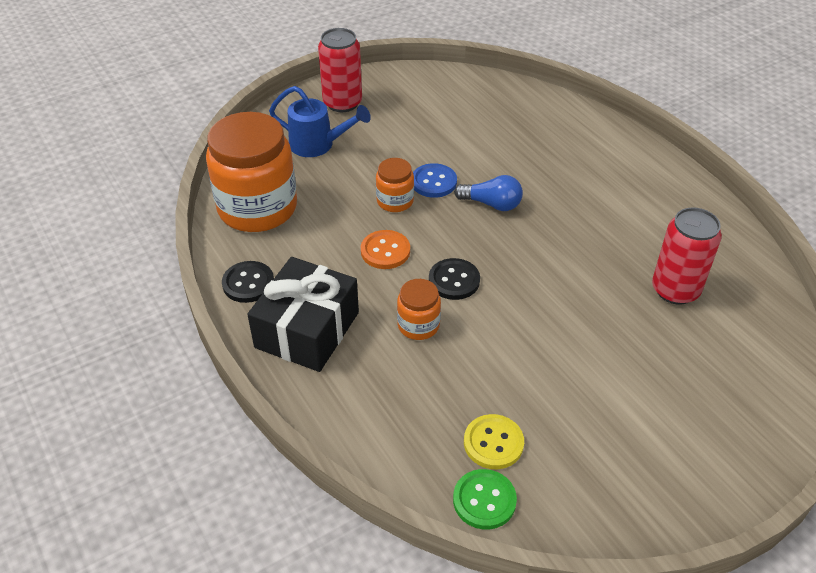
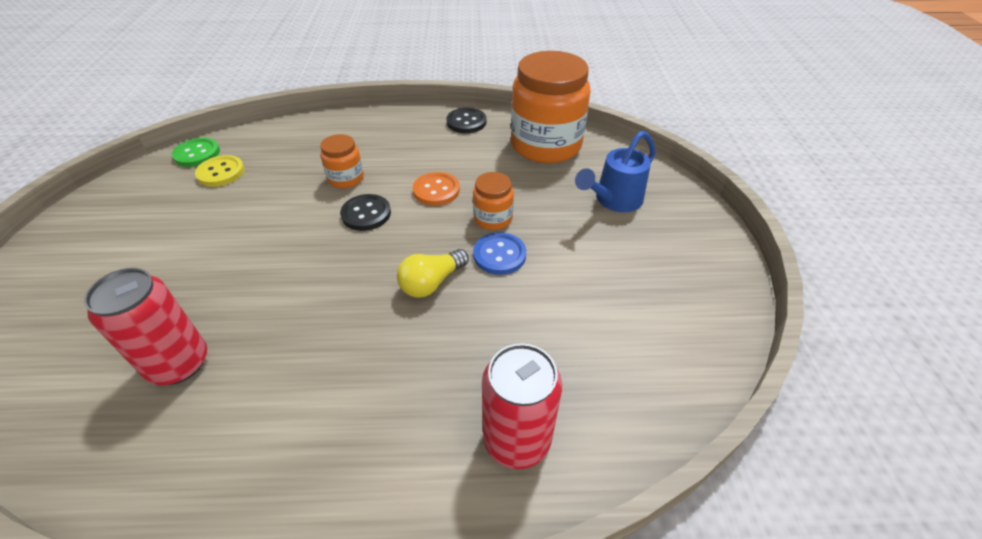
camera: 120 degrees right, 0 degrees up
black gift [247,257,359,372] -> none
red can [318,28,362,112] -> red can moved to [482,343,562,469]
blue light bulb [454,175,523,211] -> yellow light bulb [397,249,469,298]

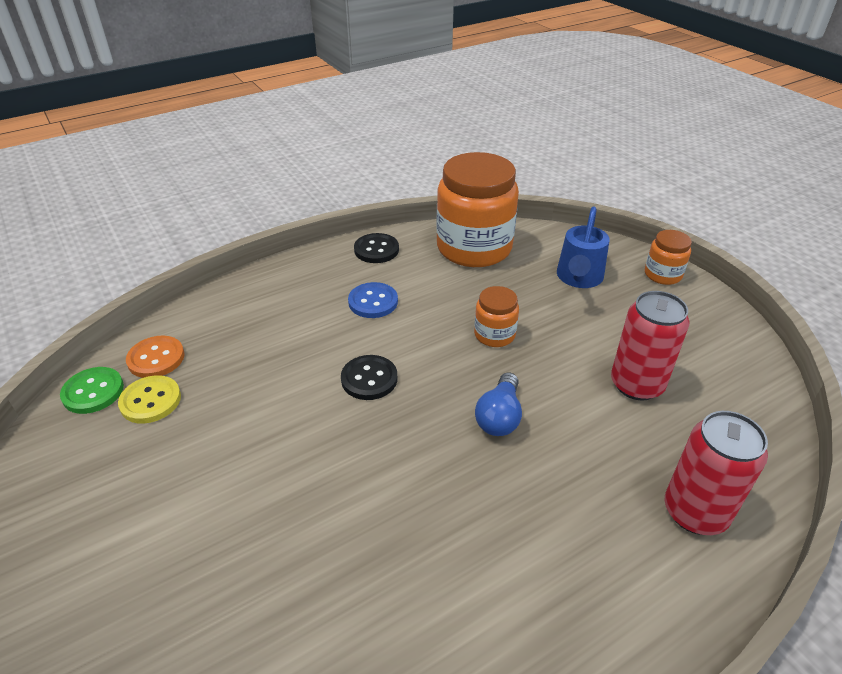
camera: 30 degrees left, 5 degrees down
red can [84,268,207,385] -> red can moved to [611,291,689,401]
orange jar [320,134,364,189] -> orange jar moved to [645,230,692,285]
yellow light bulb [397,249,469,298] -> blue light bulb [475,372,522,436]
orange button [413,172,460,206] -> orange button moved to [126,336,185,378]
blue button [473,232,526,275] -> blue button moved to [348,282,398,318]

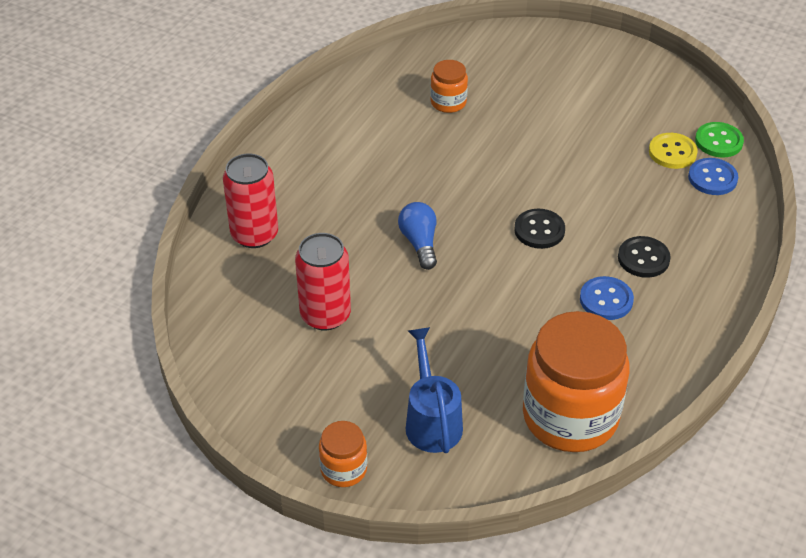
camera: 150 degrees right, 5 degrees up
orange button [126,336,185,378] -> blue button [688,158,738,195]
black button [354,233,399,263] -> black button moved to [618,236,671,278]
orange jar [474,286,519,347] -> orange jar moved to [430,60,468,113]

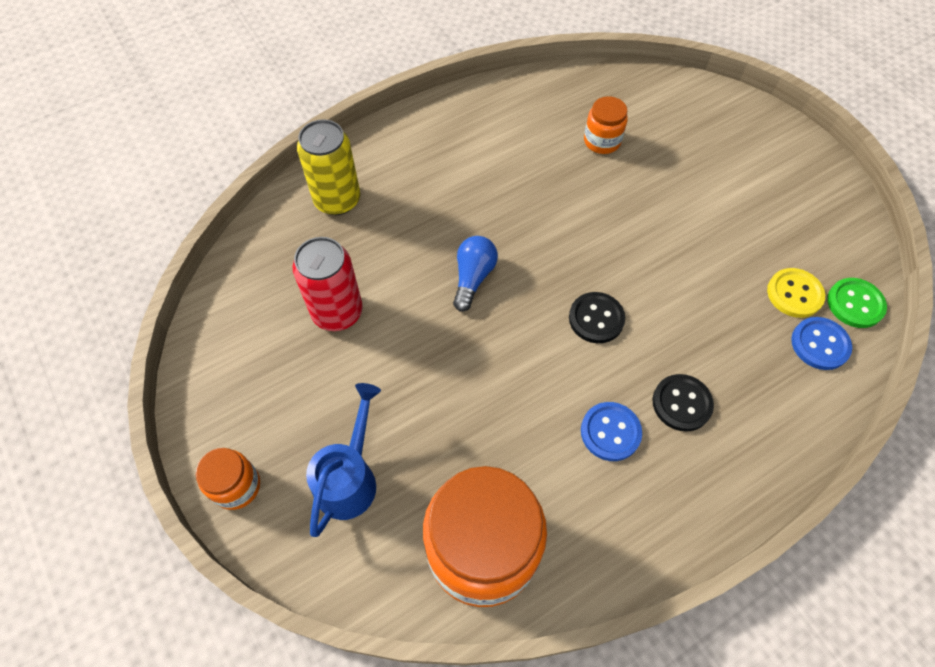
camera: 30 degrees right, 15 degrees up
red can [223,154,278,248] -> yellow can [297,119,360,215]

